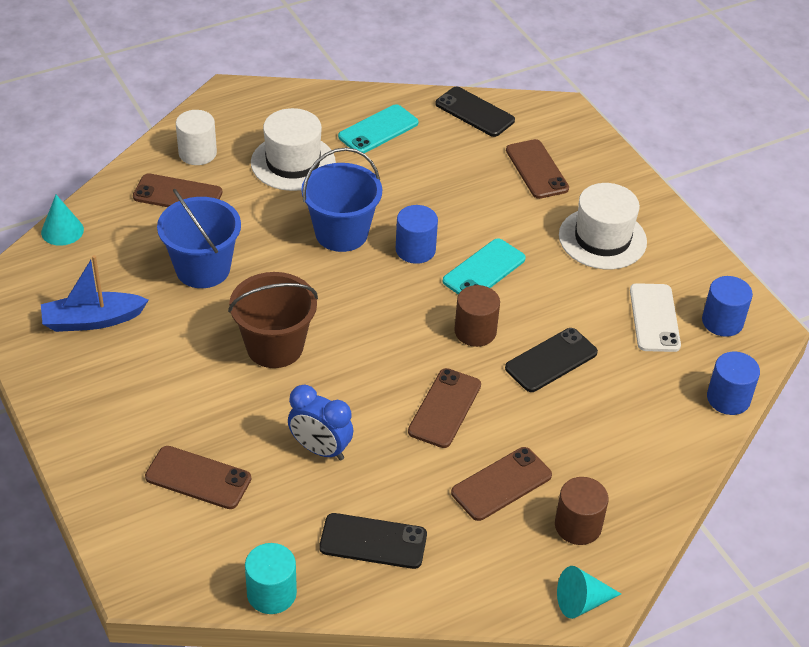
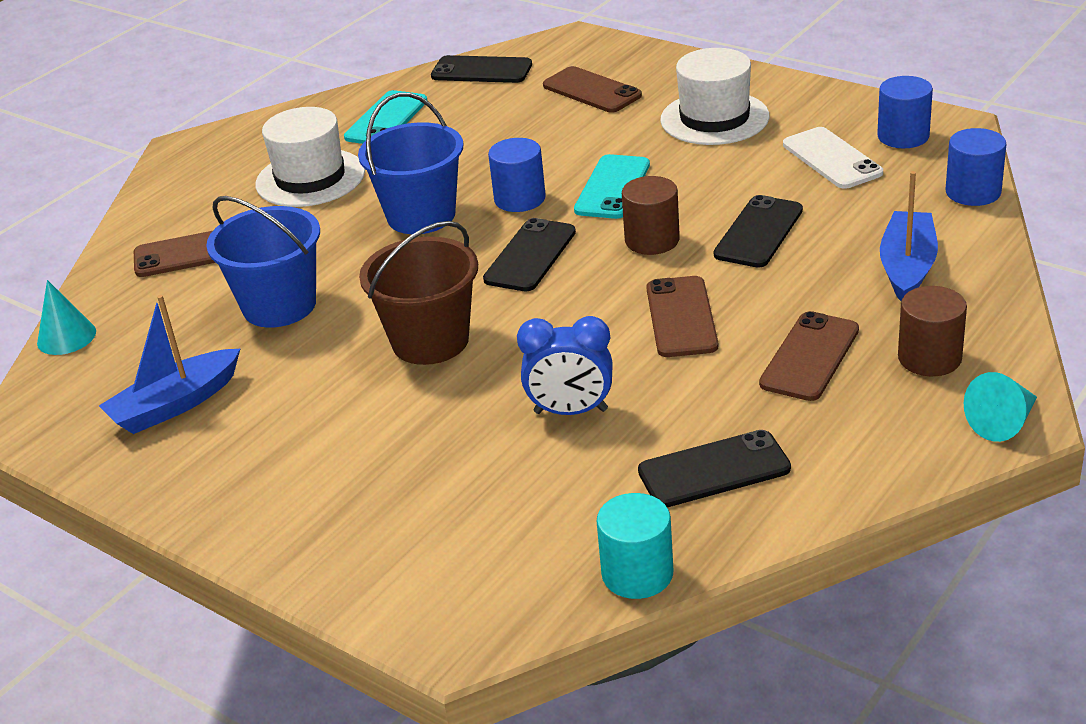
camera: 20 degrees left, 10 degrees down
brown phone [145,446,251,509] -> none
white cylinder [176,110,217,165] -> none
none -> black phone [483,218,576,291]
none -> blue boat [880,171,938,301]

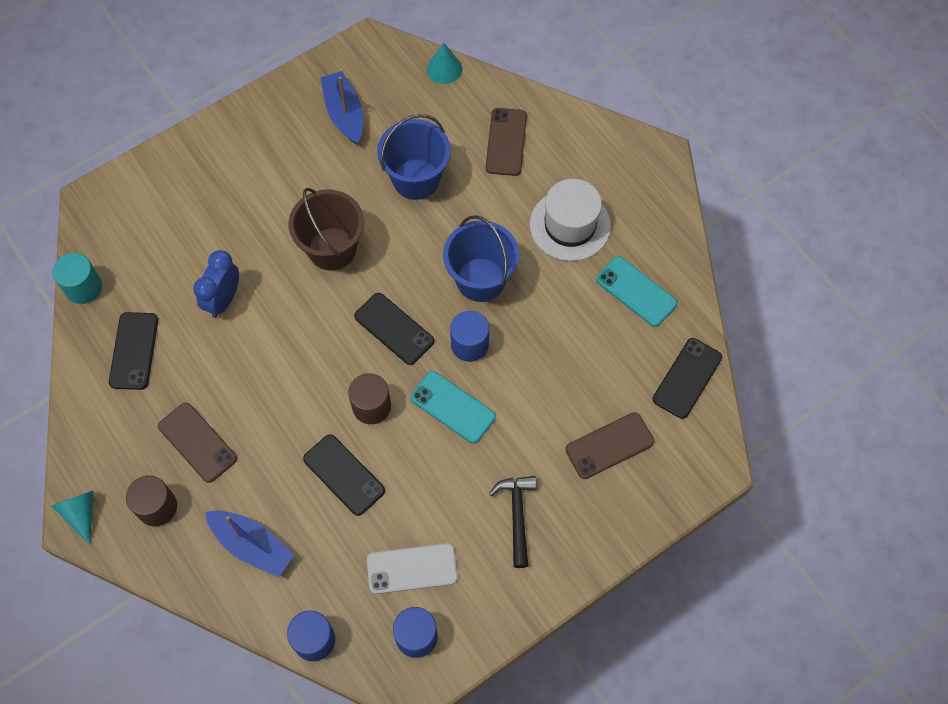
camera: 105 degrees right, 30 degrees up
brown phone [646,276,718,357] -> none
white hat [660,48,769,145] -> black hammer [489,476,537,568]

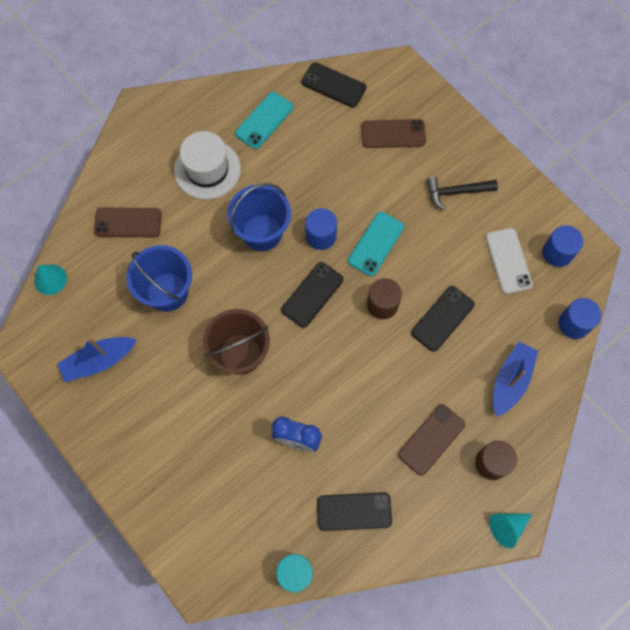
camera: 95 degrees left, 5 degrees up
brown phone [565,412,654,479] -> brown phone turned 60 degrees counterclockwise [361,119,426,148]

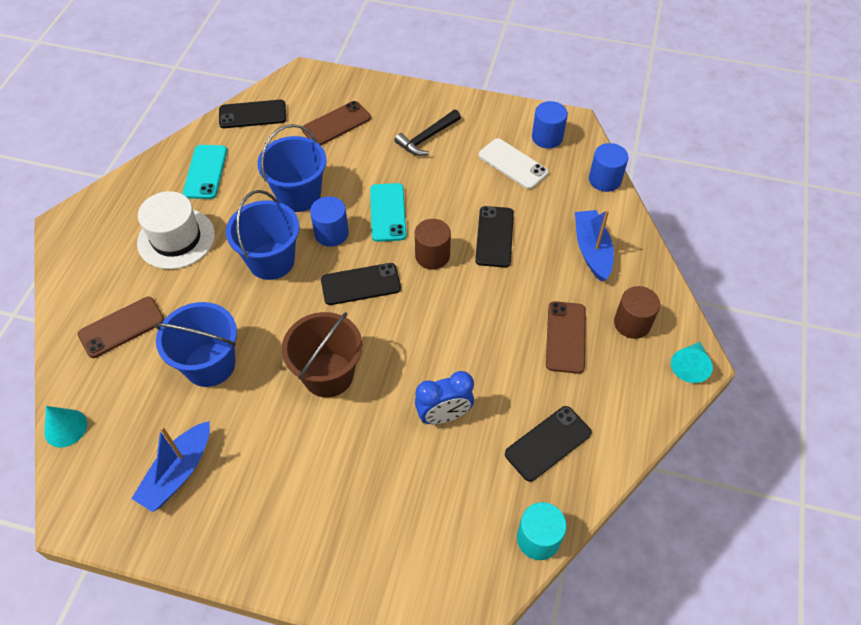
camera: 35 degrees left, 15 degrees down
black phone [281,262,343,328] -> black phone turned 75 degrees clockwise [321,263,401,305]
none -> blue bucket [257,124,327,212]

